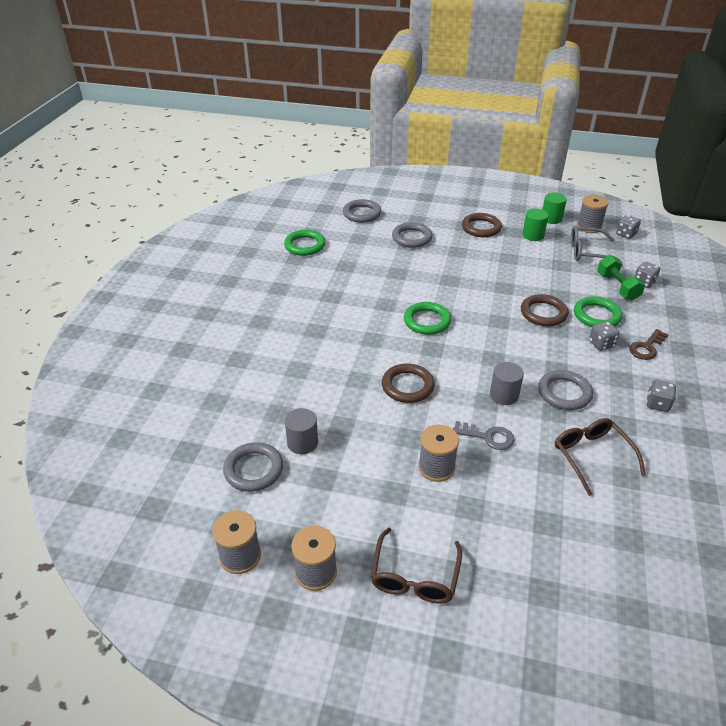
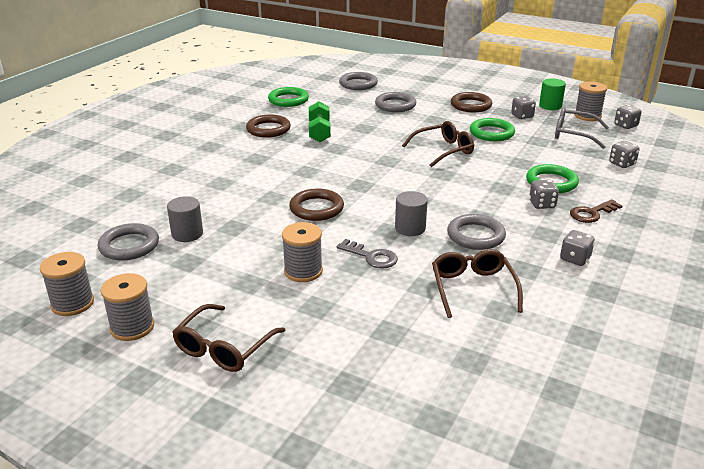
camera: 15 degrees right, 10 degrees down
green ring [404,302,451,335] -> green ring moved to [470,118,515,141]
brown ring [521,294,568,326] -> brown ring moved to [246,114,291,137]
green cylinder [522,209,549,241] -> grey dice [511,96,536,119]
green dumbbell [597,255,645,301] -> green dumbbell moved to [309,101,331,142]
none -> brown glasses [402,121,474,167]

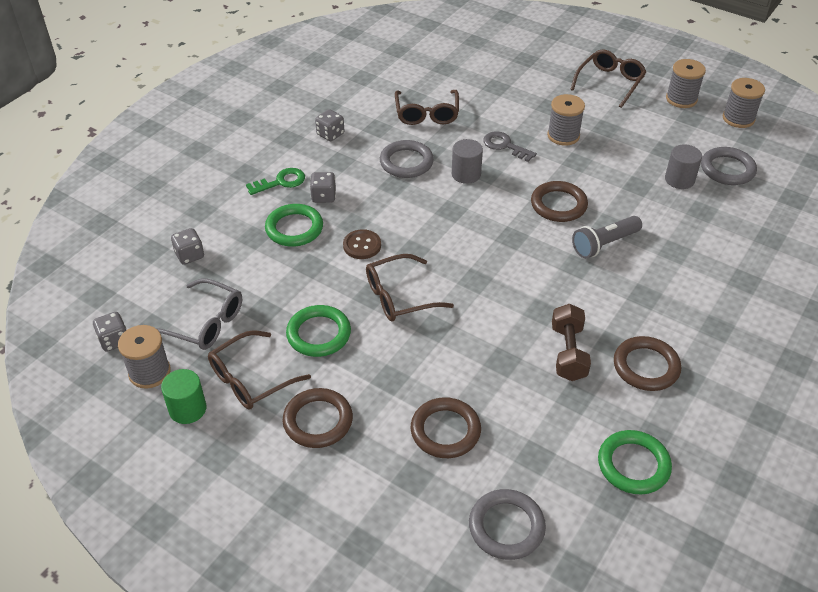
camera: 175 degrees left, 15 degrees up
green dumbbell [309,101,331,142] -> brown dumbbell [552,304,591,381]
grey ring [375,92,416,112] -> brown ring [411,397,481,458]
grey dice [511,96,536,119] -> brown glasses [208,330,311,410]
brown key [570,199,623,223] -> green key [246,168,305,195]
none -> brown button [343,229,381,259]
none -> grey flashlight [572,216,642,258]

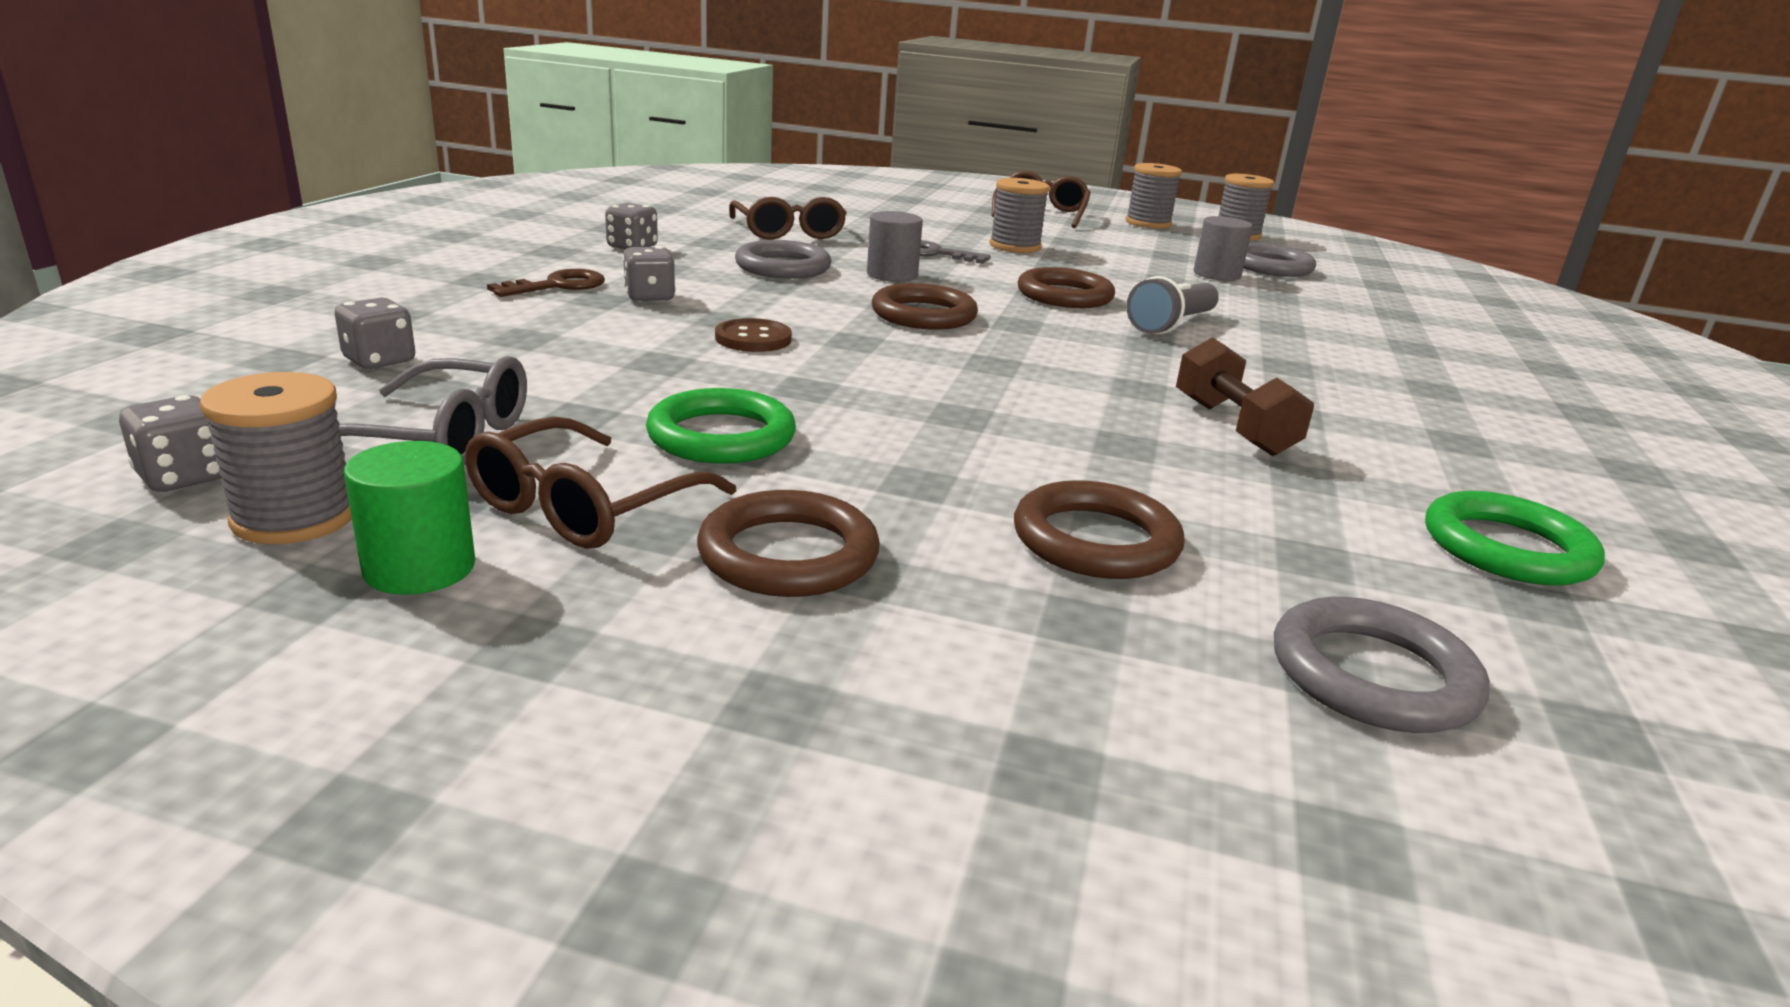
camera: 20 degrees left, 20 degrees down
green key [246,168,305,195] -> brown key [487,269,605,297]
green ring [265,204,323,247] -> none
brown glasses [366,254,454,321] -> none
brown ring [614,336,681,391] -> brown ring moved to [872,283,978,330]

